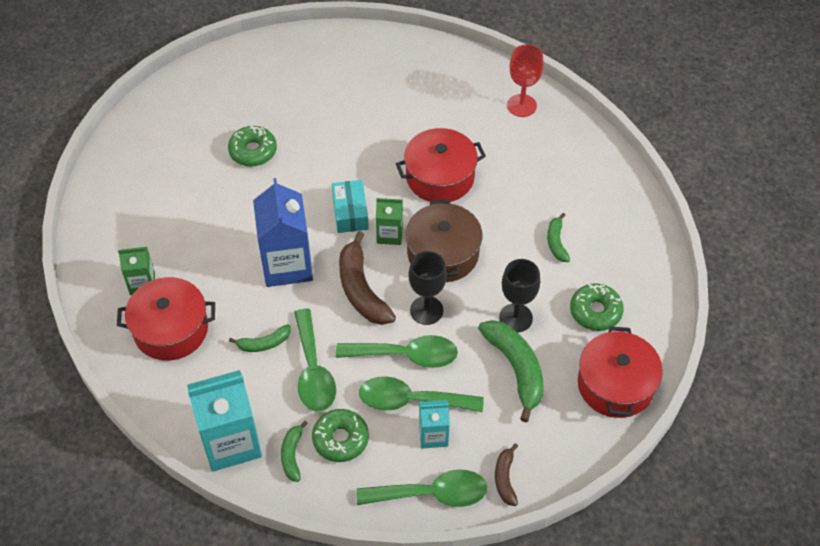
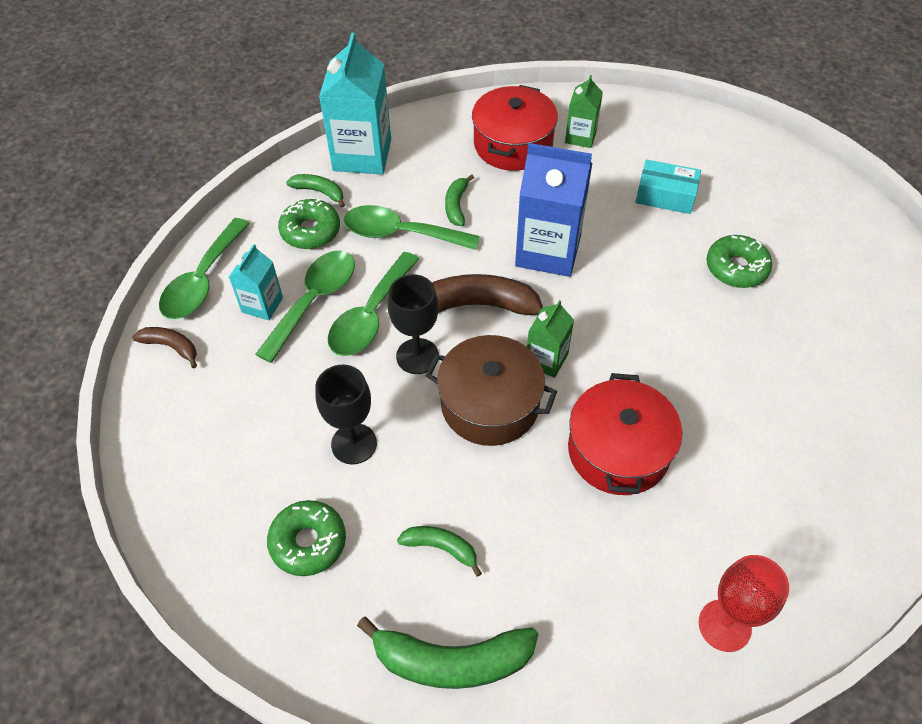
camera: 115 degrees right, 0 degrees up
turquoise box [332,180,369,233] -> turquoise box moved to [635,159,701,214]
green banana [478,320,544,422] -> green banana moved to [357,616,538,689]
red pot [578,326,663,418] -> none

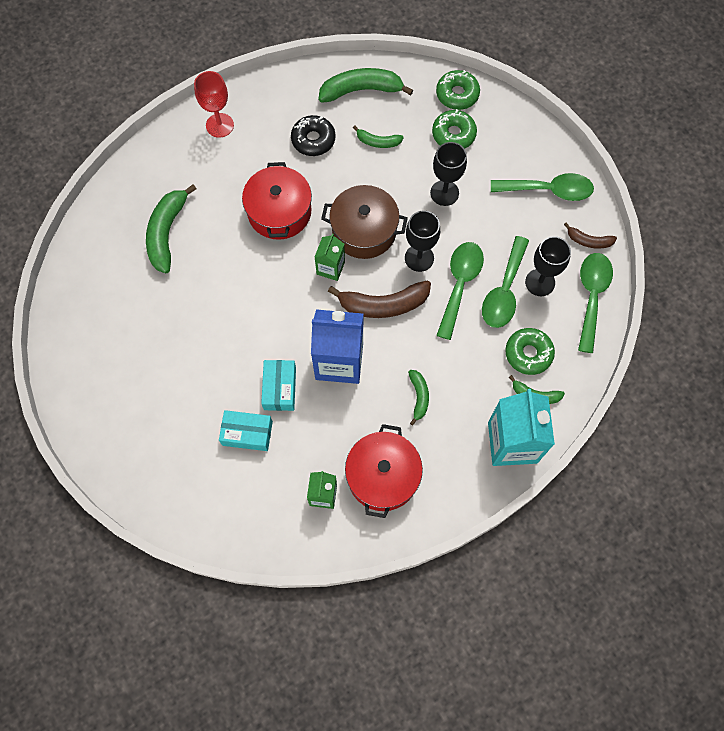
camera: 170 degrees right, 15 degrees up
turquoise carton [229,244,283,320] -> black goblet [525,236,571,296]
green spoon [344,205,480,250] -> green spoon moved to [491,173,594,201]
green donut [706,235,772,288] -> green donut moved to [436,70,480,110]
none -> green banana [146,184,196,273]
none -> turquoise box [261,360,296,411]
none -> black donut [291,115,335,156]

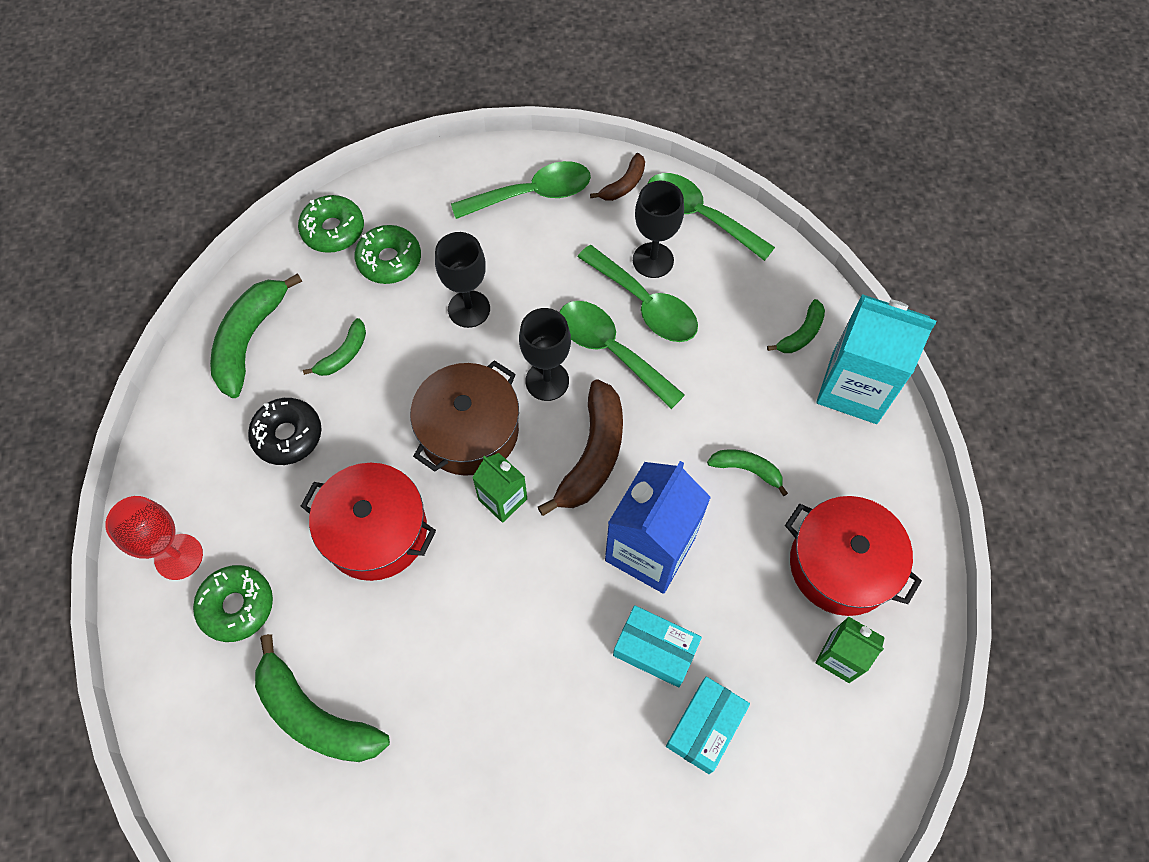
camera: 65 degrees left, 5 degrees down
green spoon [491,173,594,201] -> green spoon turned 45 degrees clockwise [451,161,591,219]
green donut [505,328,555,375] -> green donut moved to [193,565,273,642]

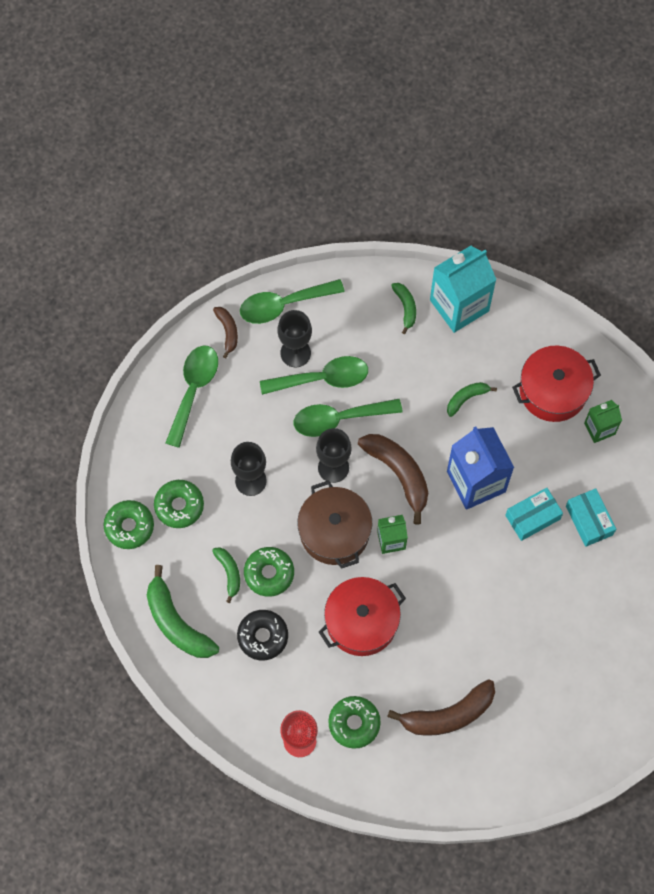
camera: 55 degrees left, 5 degrees up
green banana [255,634,390,762] -> brown banana [387,679,495,736]
none -> green donut [244,547,294,597]

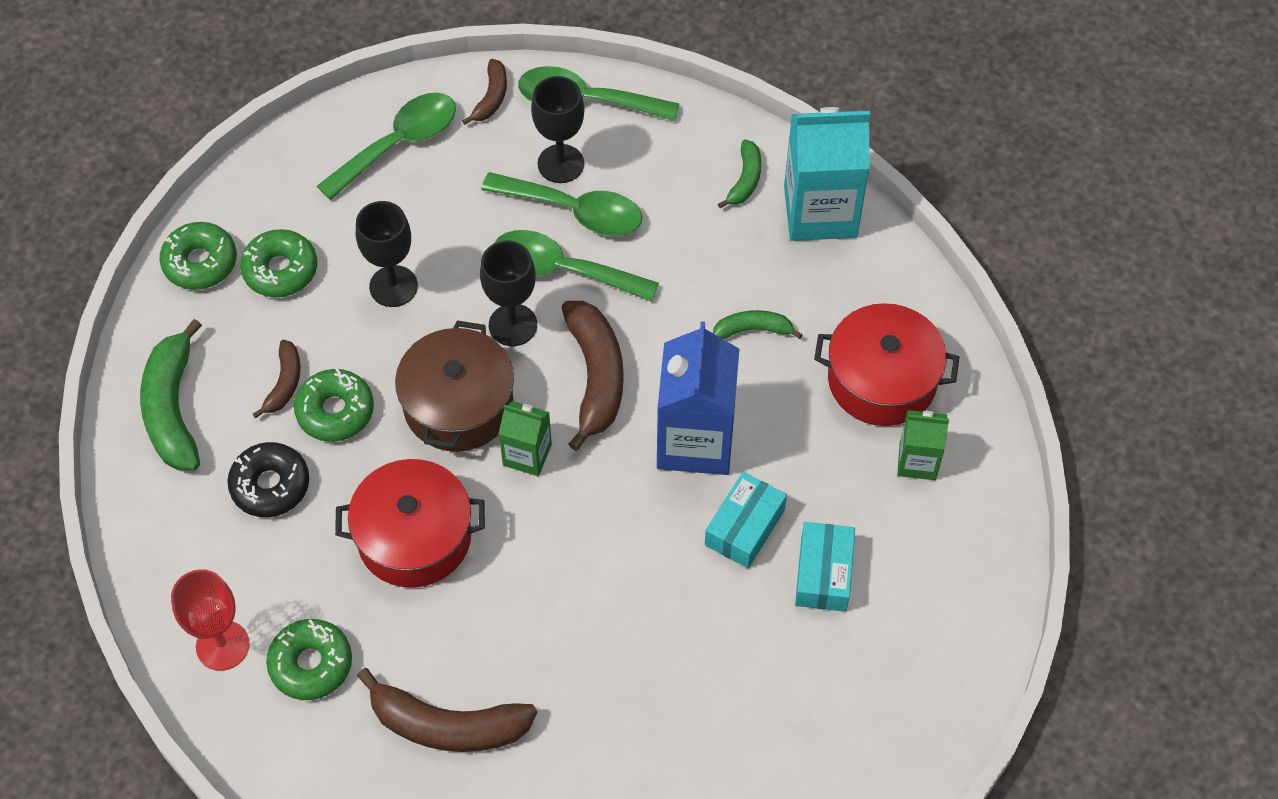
camera: 30 degrees right, 10 degrees down
green banana [212,547,240,603] -> brown banana [253,340,301,419]
turquoise box [505,488,563,541] -> turquoise box turned 60 degrees counterclockwise [705,472,787,568]

